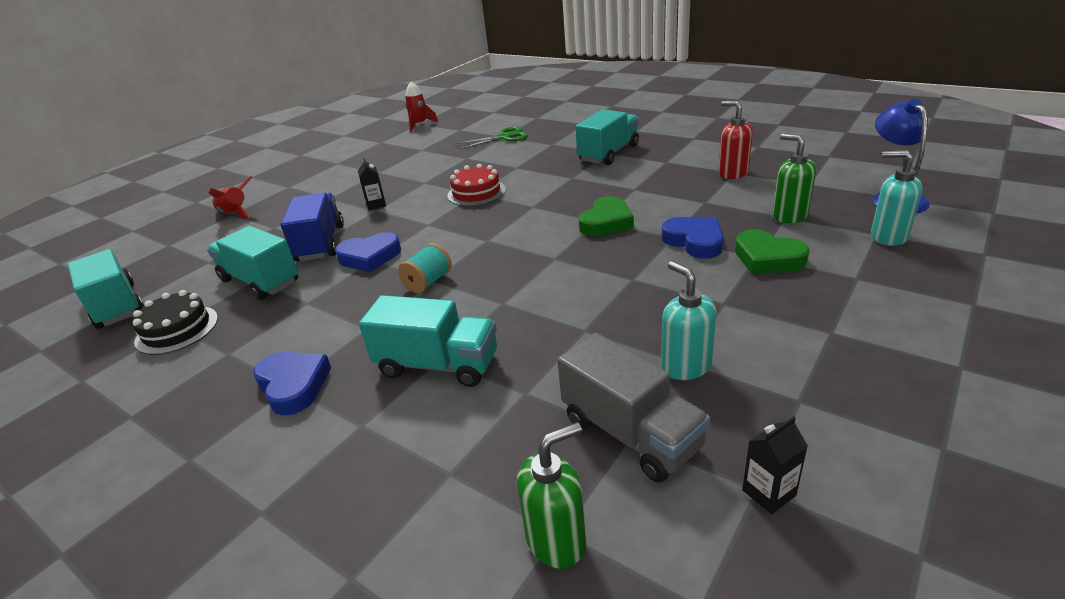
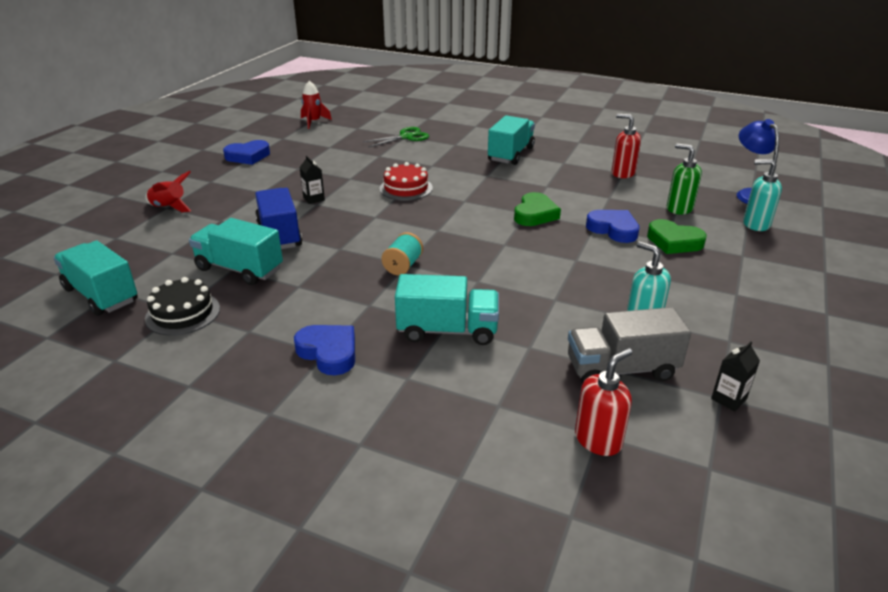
camera: 15 degrees left, 0 degrees up
blue heart [335,232,401,272] -> blue heart moved to [223,140,270,165]
green soap dispenser [517,422,586,569] -> red soap dispenser [575,348,632,456]
grey truck [557,333,710,483] -> grey truck turned 135 degrees clockwise [568,307,691,384]

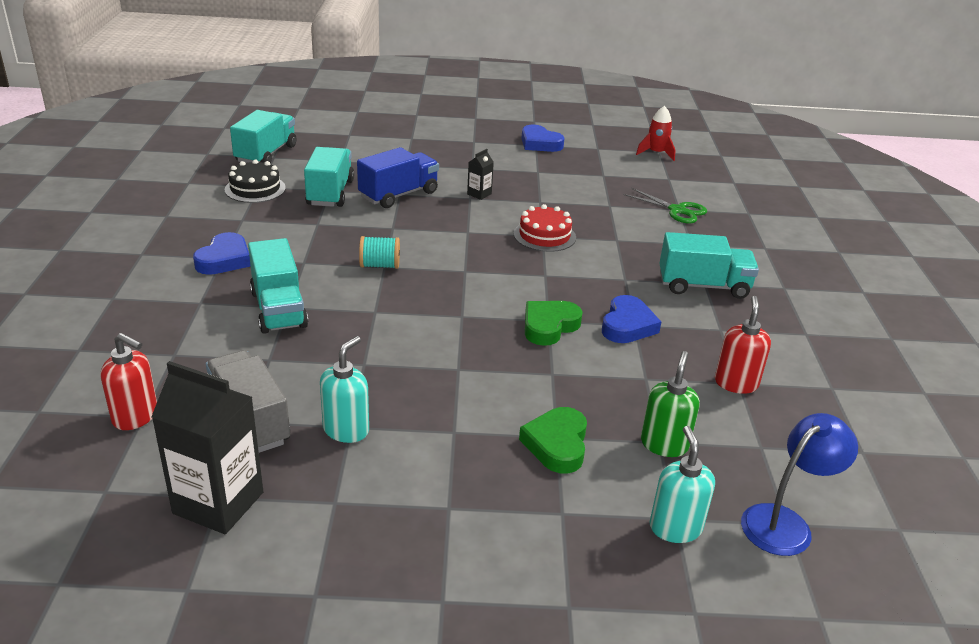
camera: 65 degrees right, 0 degrees up
red rocket [145,171,191,212] -> none
green heart [514,192,561,226] -> green heart turned 135 degrees clockwise [525,301,583,346]
blue heart [586,210,640,243] -> blue heart moved to [602,295,661,343]
black carton [711,342,760,411] -> black carton [151,361,263,534], size x2.17

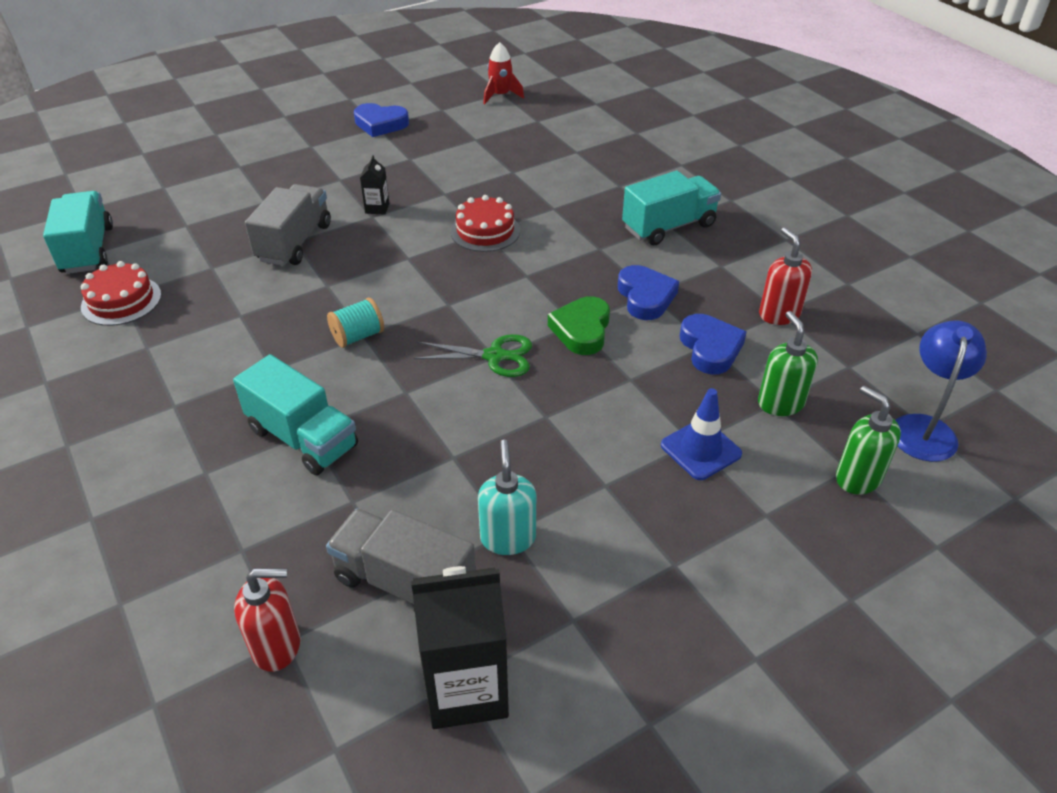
camera: 30 degrees left, 10 degrees up
blue heart [193,232,250,275] -> blue heart moved to [680,314,747,374]
black cake [225,159,286,203] -> red cake [81,261,161,326]
turquoise truck [304,147,354,207] -> none
blue truck [357,147,439,208] -> grey truck [245,184,331,266]
green heart [519,407,587,473] -> blue traffic cone [661,388,742,480]
green scissors [623,188,707,224] -> green scissors moved to [413,334,532,377]
turquoise soap dispenser [650,426,715,543] -> green soap dispenser [836,386,901,494]

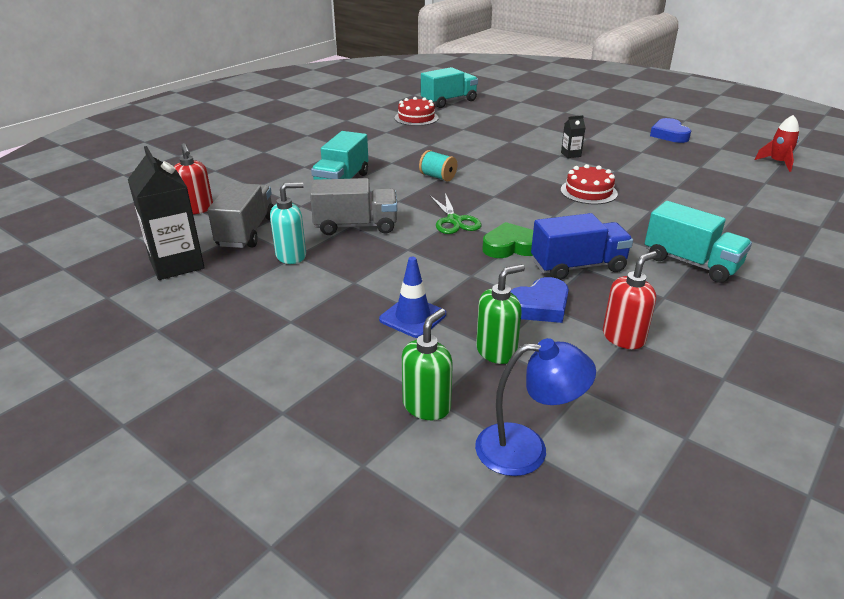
camera: 70 degrees right, 10 degrees down
grey truck [245,184,331,266] -> grey truck moved to [310,178,397,235]
blue heart [618,265,679,320] -> blue truck [531,213,633,280]

